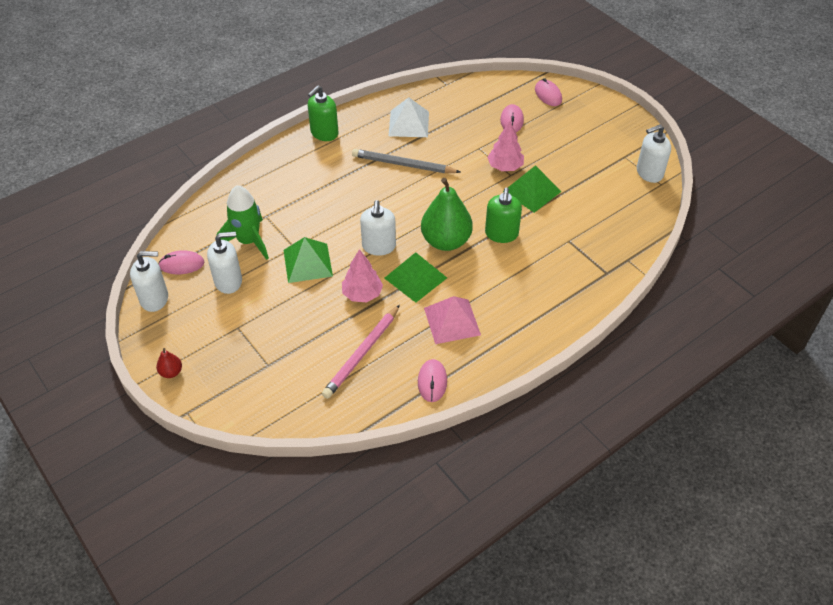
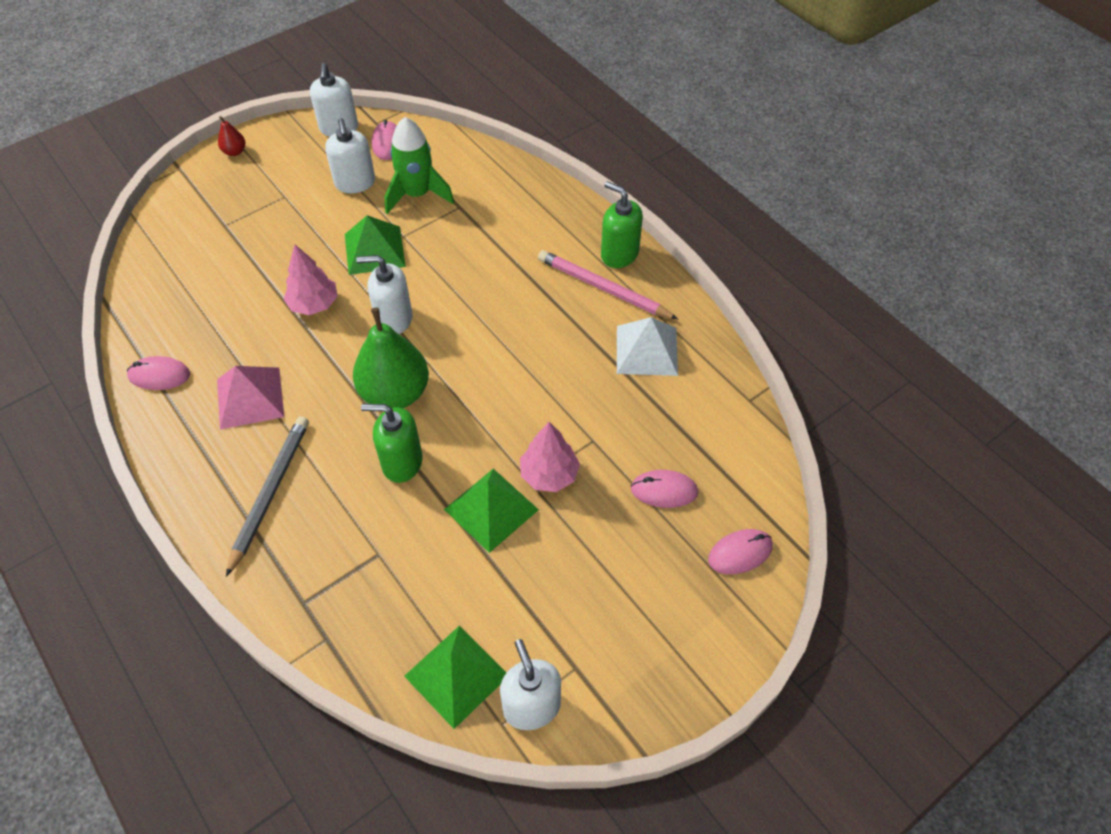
camera: 90 degrees right, 5 degrees up
pink pencil [322,305,400,399] -> pink pencil moved to [538,250,678,319]
grey pencil [352,149,460,173] -> grey pencil moved to [226,416,309,577]
green pyramid [384,252,447,303] -> green pyramid moved to [404,625,507,729]

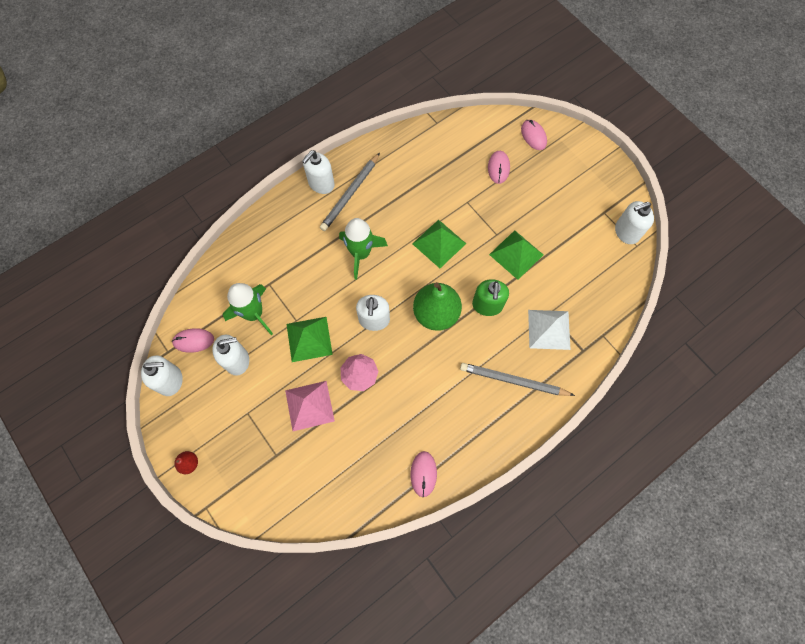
camera: 90 degrees left, 15 degrees up
pink pyramid [217,366,284,430] -> pink pyramid moved to [285,381,335,431]
green pyramid [404,625,507,729] -> green pyramid moved to [412,220,466,268]
pink tree [520,422,580,492] -> none
pink pencil [538,250,678,319] -> grey pencil [320,153,380,231]
green soap dispenser [601,181,643,268] -> white soap dispenser [302,150,335,194]
white pyramid [617,317,678,376] -> white pyramid moved to [528,310,571,350]
none -> green rocket [339,218,388,280]

